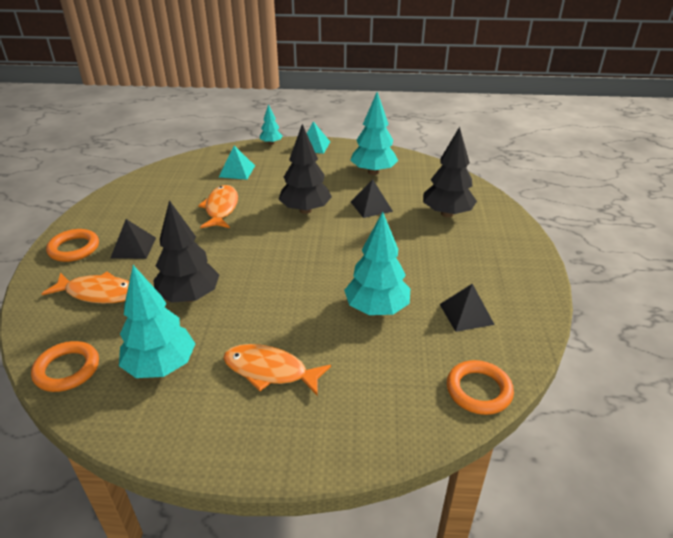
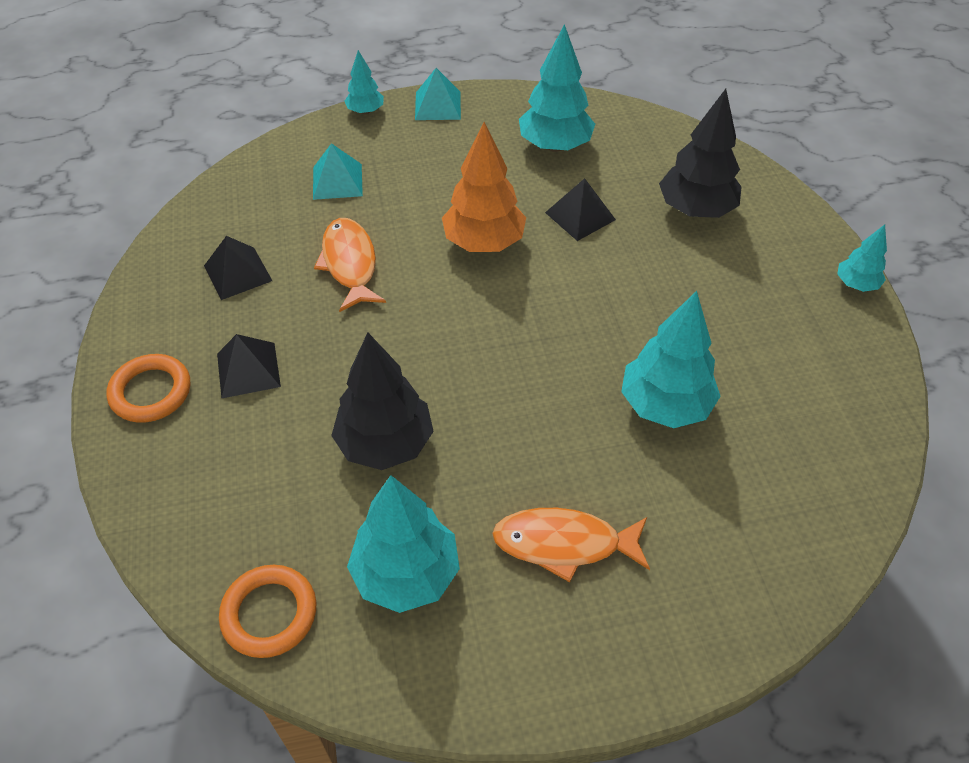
camera: 15 degrees left, 15 degrees up
orange fish [42,272,129,304] -> none
black tree [278,124,332,214] -> orange tree [442,122,526,252]
black pyramid [440,284,495,332] -> black pyramid moved to [204,236,272,300]
orange ring [447,360,514,415] -> none
none -> turquoise tree [837,224,887,292]

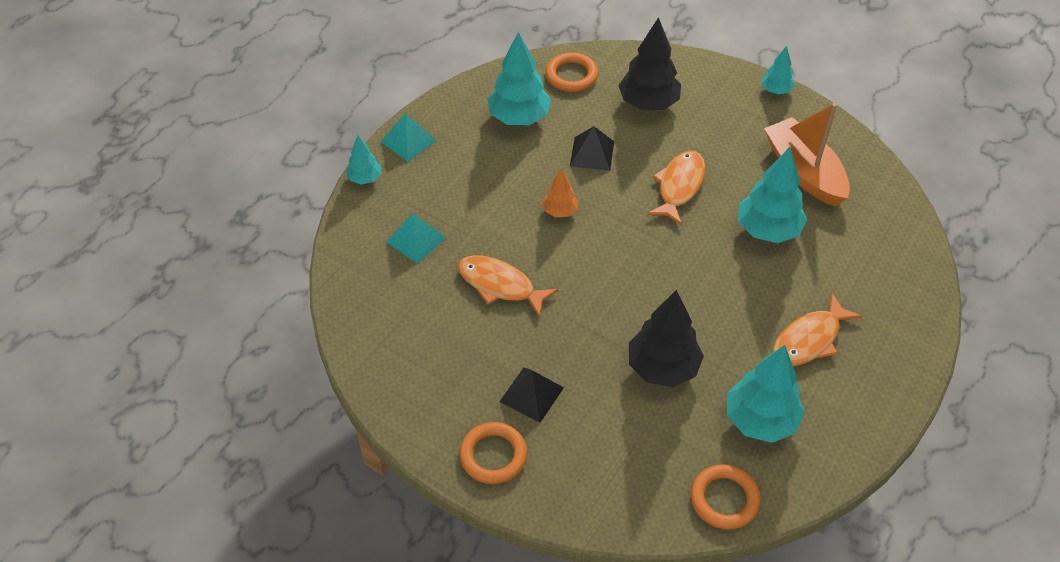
camera: 45 degrees left, 0 degrees up
black pyramid [204,236,272,300] -> none
orange tree [442,122,526,252] -> orange tree [542,168,578,218], size x0.54
none -> orange ring [546,52,598,92]
none -> orange fish [647,150,706,225]
none -> orange boat [764,103,850,207]

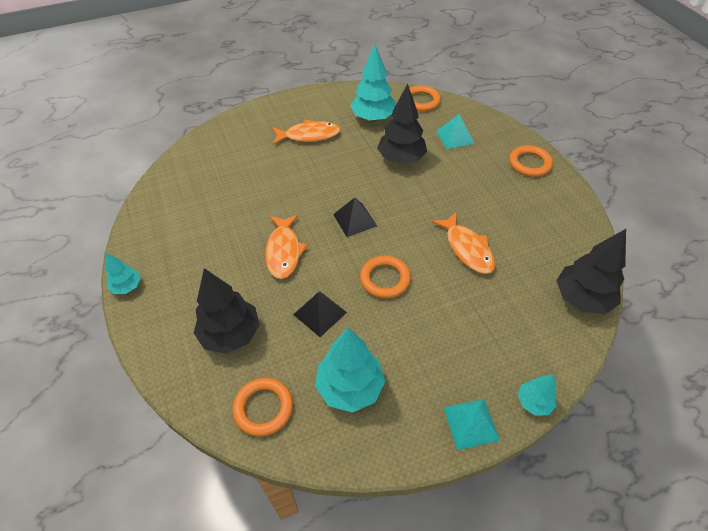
camera: 145 degrees left, 0 degrees up
turquoise pyramid [386,213,446,264] -> turquoise pyramid moved to [436,114,475,149]
black pyramid [499,368,564,423] -> black pyramid moved to [333,198,377,237]
orange tree [542,168,578,218] -> orange ring [360,255,411,299]
orange fish [647,150,706,225] -> orange fish turned 60 degrees counterclockwise [265,215,308,279]
turquoise tree [738,147,807,243] -> none
orange boat [764,103,850,207] -> none
none -> black tree [556,229,626,314]

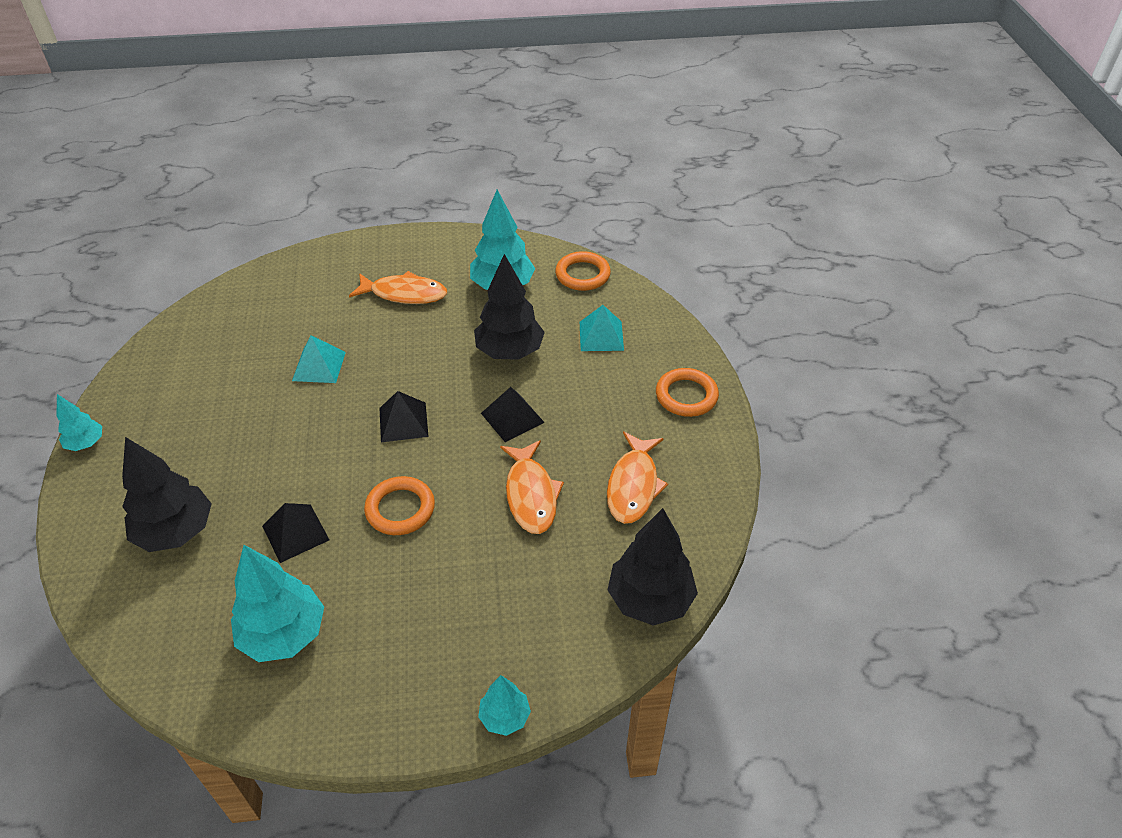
camera: 15 degrees right, 5 degrees down
orange ring [233,378,293,436] -> none
orange fish [265,215,308,279] -> orange fish moved to [607,432,668,524]
turquoise pyramid [443,399,500,450] -> turquoise pyramid moved to [292,335,346,383]
none -> black pyramid [481,387,545,442]

